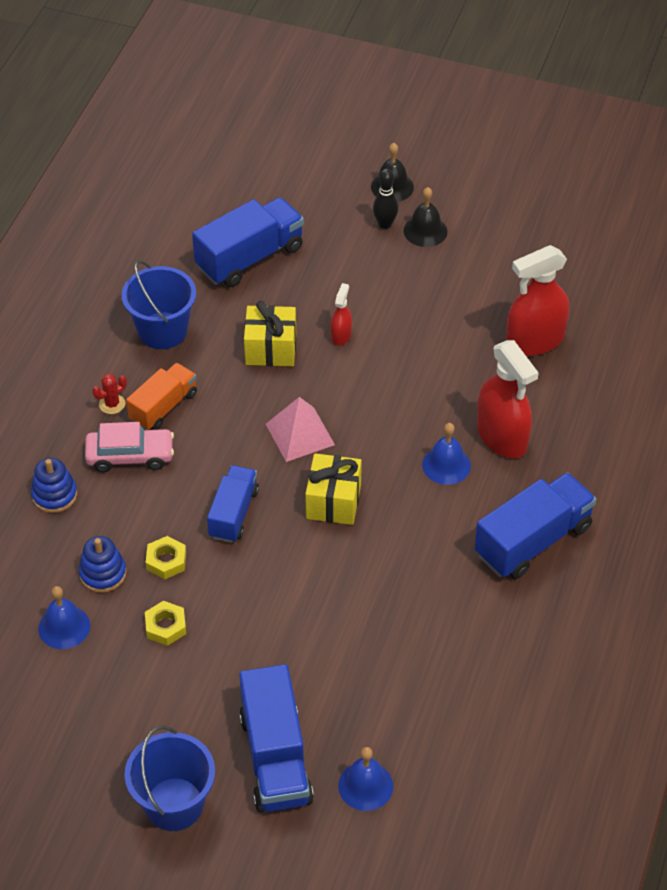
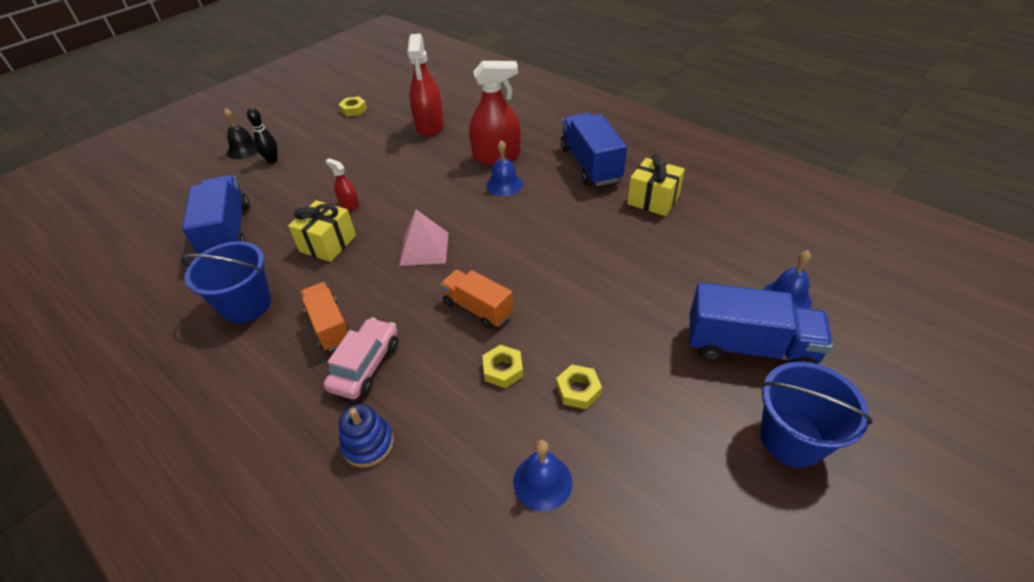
camera: 65 degrees left, 5 degrees down
blue stacking toy [79,536,127,593] -> none
red cactus [92,374,127,414] -> none
blue truck [207,465,259,543] -> orange truck [440,270,513,329]
yellow gift [305,453,362,525] -> yellow gift moved to [627,154,685,216]
black bell [404,187,447,247] -> none
none -> yellow nut [338,96,367,117]

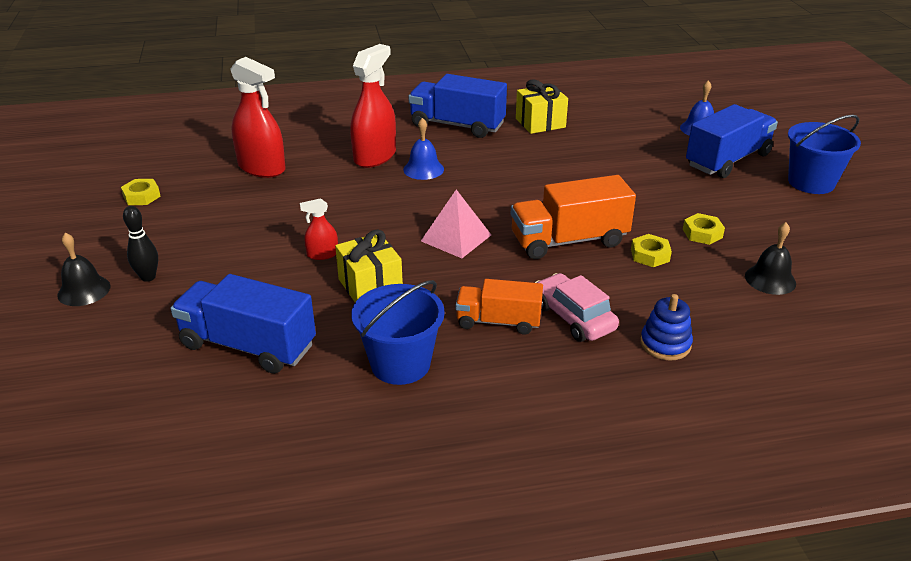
camera: 55 degrees left, 10 degrees down
orange truck [440,270,513,329] -> orange truck [511,175,636,259], size x1.56
blue bell [513,440,572,511] -> black bell [745,222,796,295]

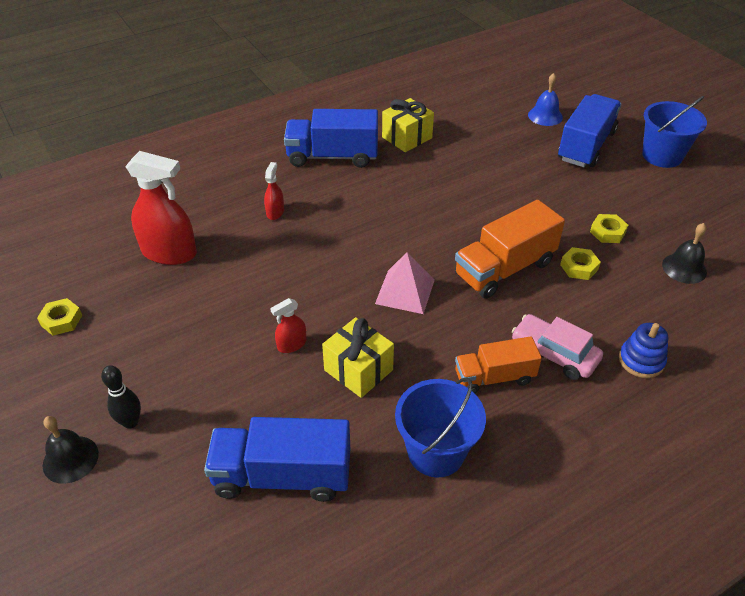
camera: 20 degrees left, 10 degrees up
red spray bottle [350,44,396,168] -> red spray bottle [264,162,284,220], size x0.48
blue bell [403,118,444,180] -> none

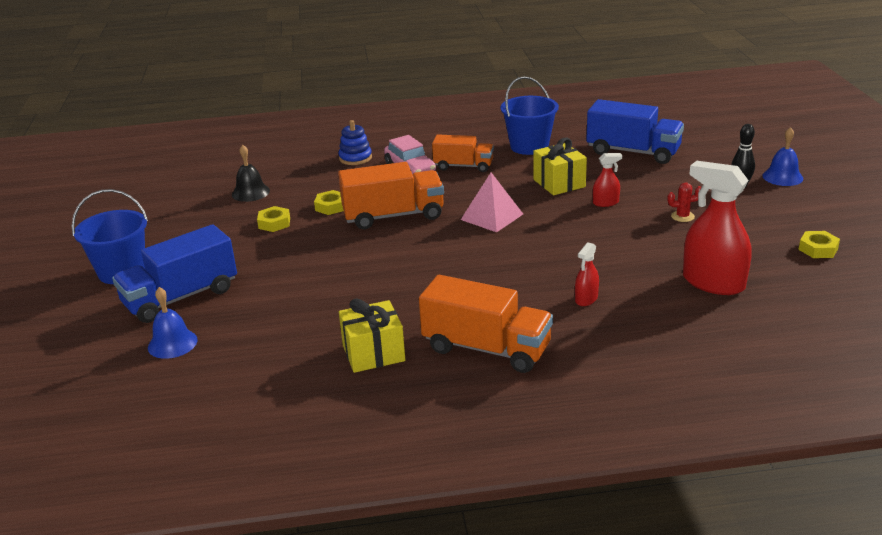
camera: 155 degrees left, 15 degrees down
black bell [43,416,99,484] -> blue bell [762,127,803,186]
blue truck [284,109,378,168] -> orange truck [419,275,553,373]
none -> red cactus [667,182,701,222]

